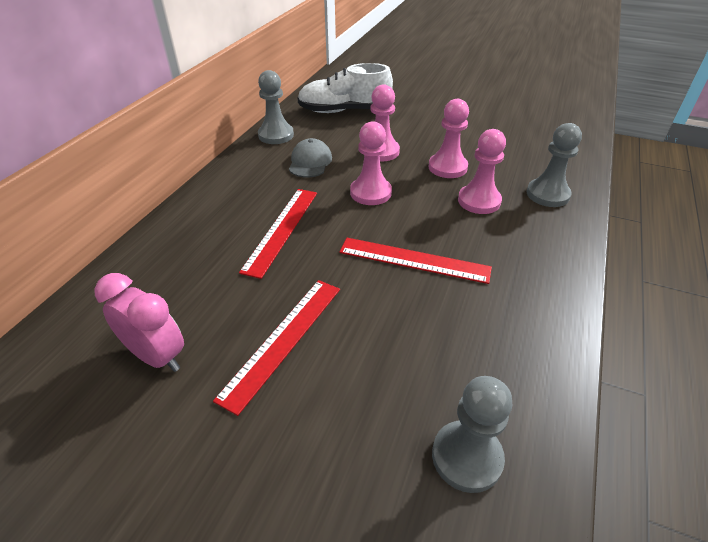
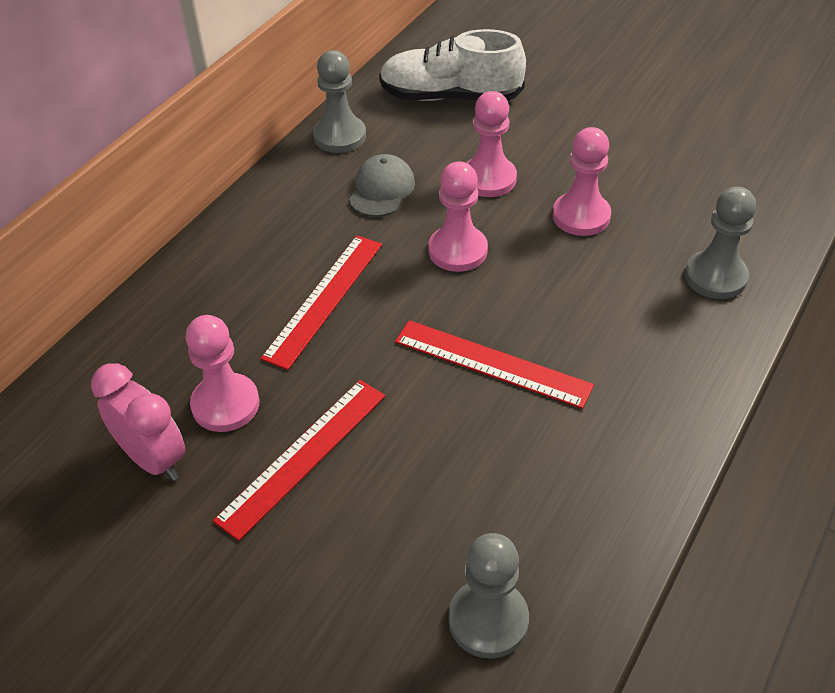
camera: 10 degrees right, 5 degrees up
pink pawn [458,129,506,214] -> pink pawn moved to [186,315,259,432]

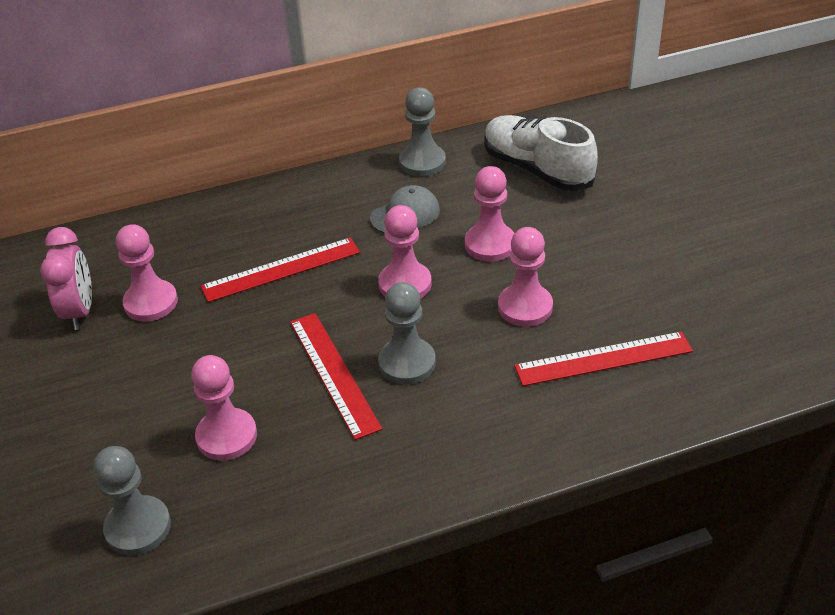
camera: 40 degrees right, 5 degrees down
red ruler [213,380,385,541] -> red ruler moved to [514,331,693,386]
grey pawn [685,187,756,299] -> grey pawn moved to [378,282,436,385]
none -> pink pawn [191,355,257,461]

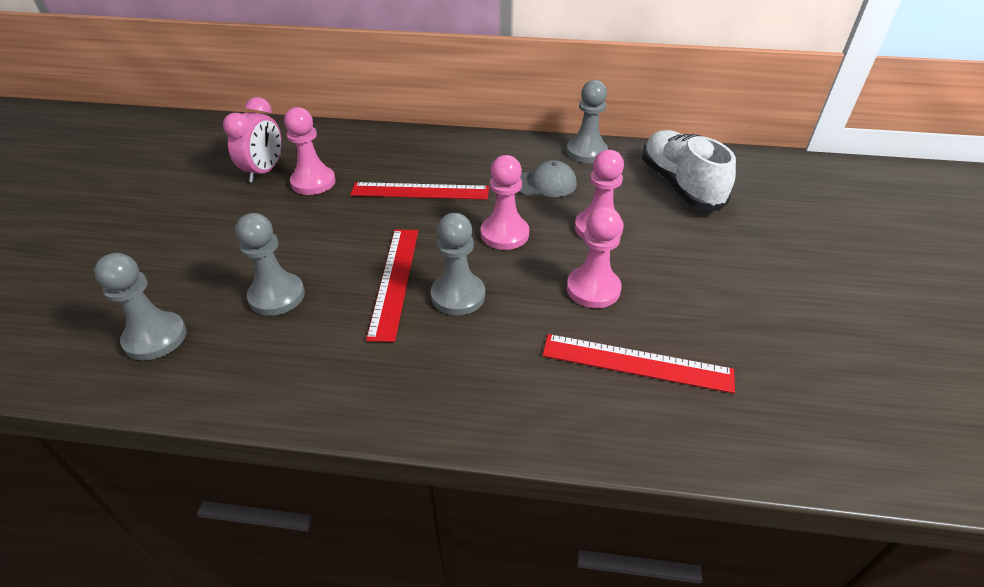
camera: 25 degrees right, 0 degrees up
pink pawn [191,355,257,461] -> grey pawn [235,213,305,316]

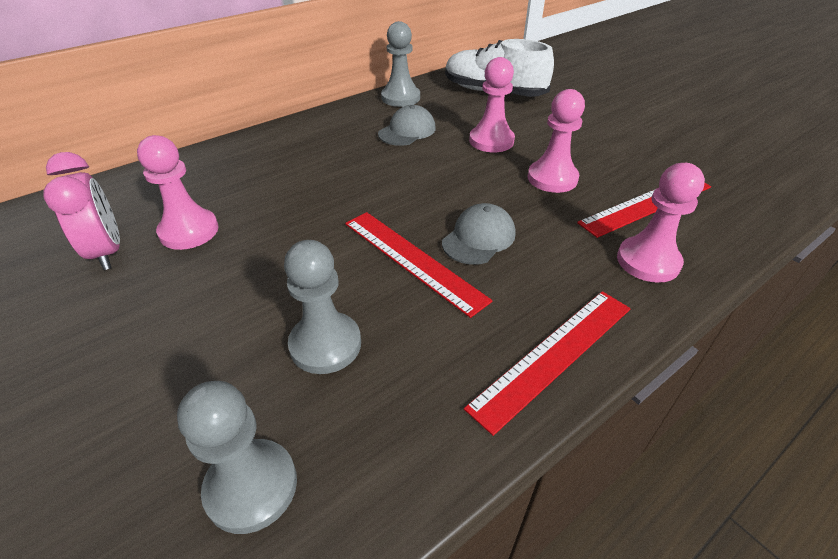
camera: 45 degrees left, 0 degrees up
red ruler [350,182,489,200] -> red ruler moved to [464,291,631,436]
grey pawn [431,213,485,315] -> grey cap [442,203,515,265]
pink pawn [481,155,529,250] -> pink pawn moved to [617,163,705,283]

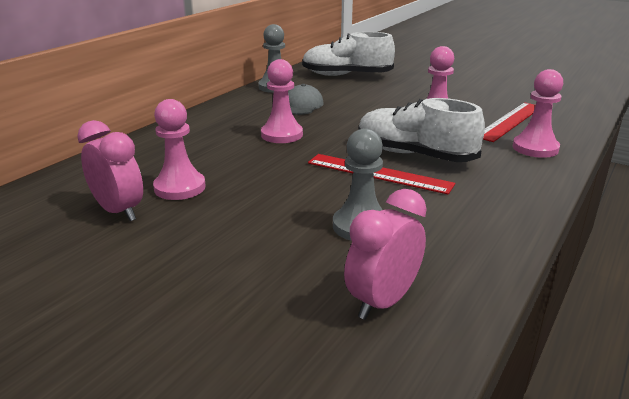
camera: 20 degrees left, 15 degrees down
grey pawn [177,381,297,534] -> pink clock [344,189,427,320]
grey cap [442,203,515,265] -> white shoe [359,98,485,162]
red ruler [464,291,631,436] -> none
pink pawn [469,57,515,152] -> pink pawn moved to [261,59,303,143]

